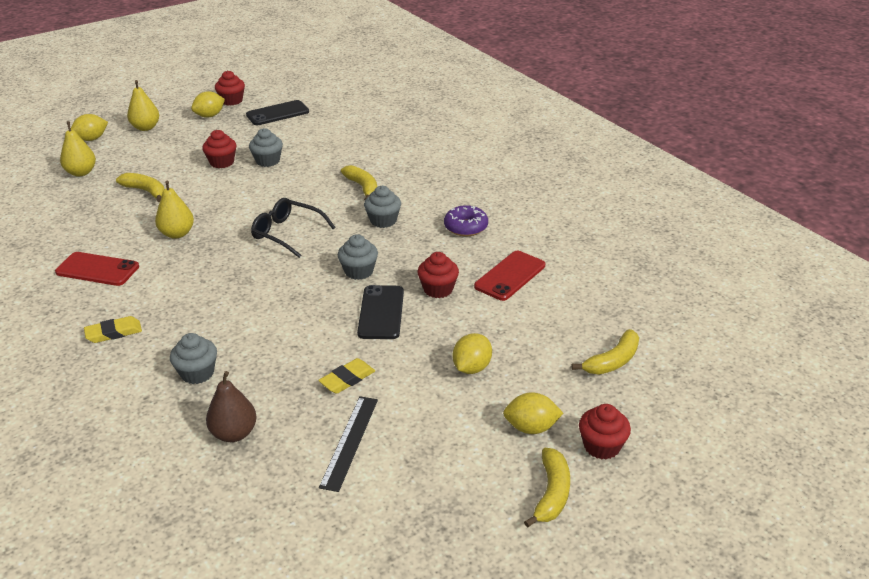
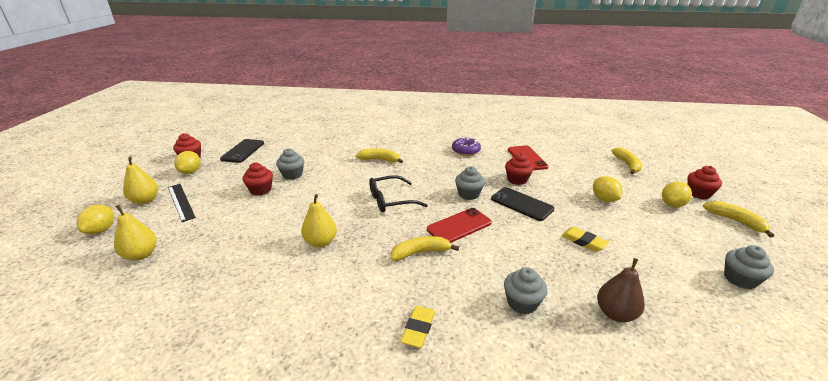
camera: 50 degrees left, 5 degrees down
red phone [55,252,139,286] -> red phone moved to [427,208,492,243]
yellow banana [116,173,164,202] -> yellow banana moved to [391,236,459,261]
yellow eraser [318,358,375,394] -> yellow eraser turned 45 degrees counterclockwise [561,227,609,252]
black ruler [319,396,378,492] -> black ruler moved to [168,184,196,222]
grey cupcake [364,186,401,228] -> grey cupcake moved to [724,245,774,289]

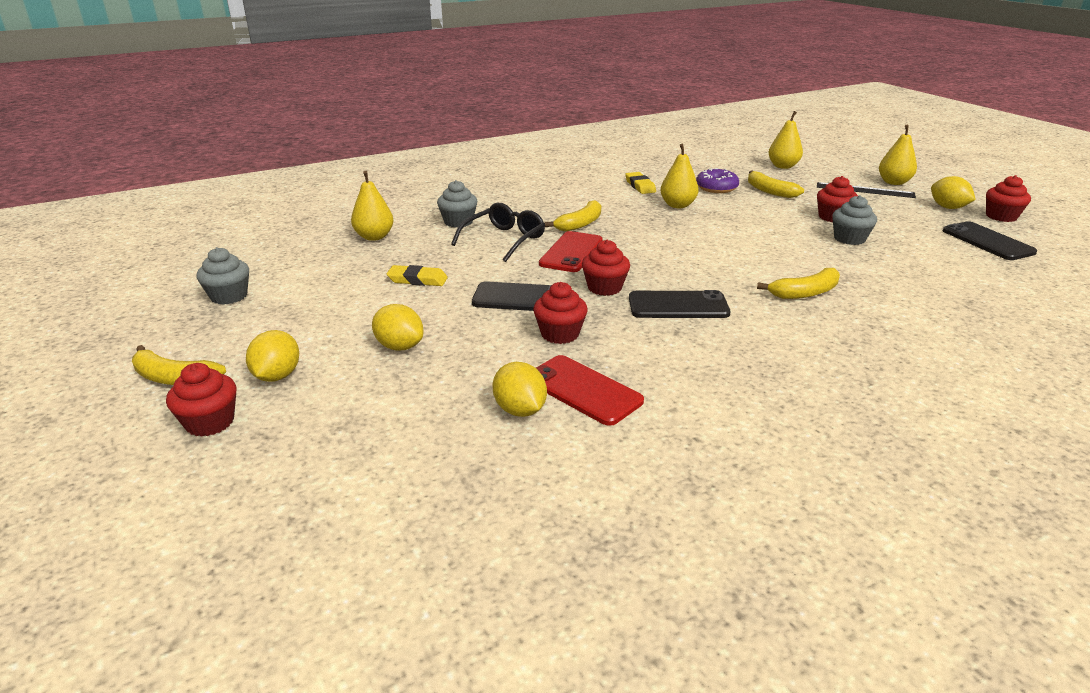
camera: 145 degrees right, 0 degrees up
yellow lemon [77,205,114,234] -> yellow lemon moved to [493,362,547,417]
black glasses [369,175,428,213] -> black glasses moved to [451,203,545,262]
yellow eraser [400,306,435,348] -> yellow eraser moved to [625,172,656,194]
purple donut [452,137,481,156] -> purple donut moved to [696,168,739,193]
grey cupcake [455,166,485,200] -> red cupcake [582,240,630,296]
brown pear [597,258,645,322] -> yellow pear [351,171,393,241]
yellow banana [611,147,642,174] -> yellow banana moved to [748,170,804,198]
none -> black phone [629,290,731,318]

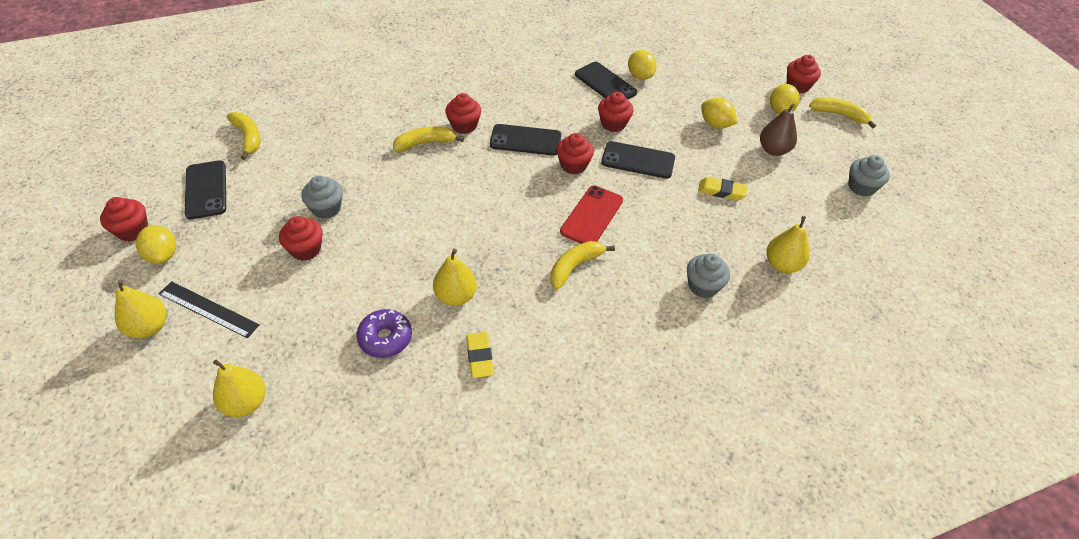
camera: 175 degrees left, 20 degrees up
black glasses [451,203,545,262] -> none
red phone [536,355,644,426] -> black phone [575,62,637,99]
yellow banana [748,170,804,198] -> yellow banana moved to [227,112,261,160]
none -> red cupcake [445,93,481,134]
none -> brown pear [760,104,797,156]

